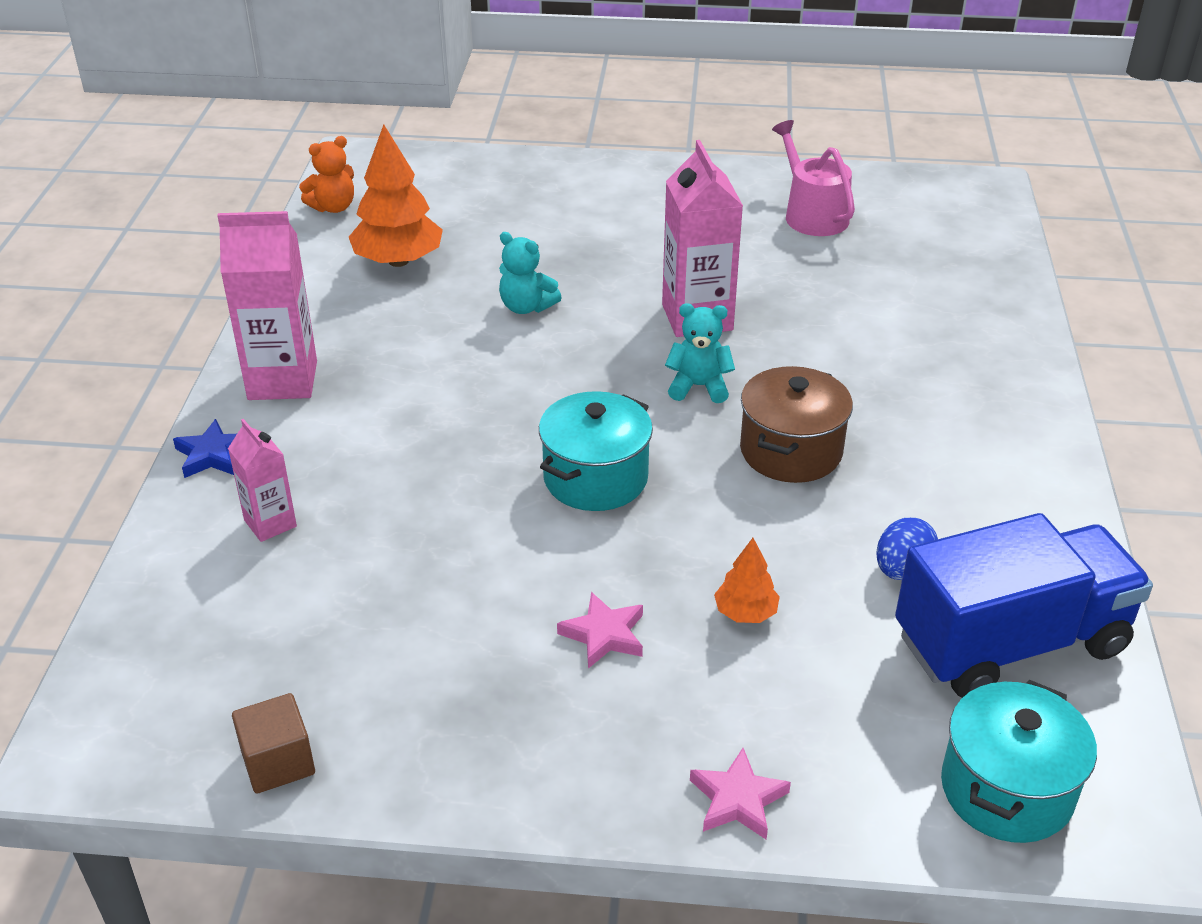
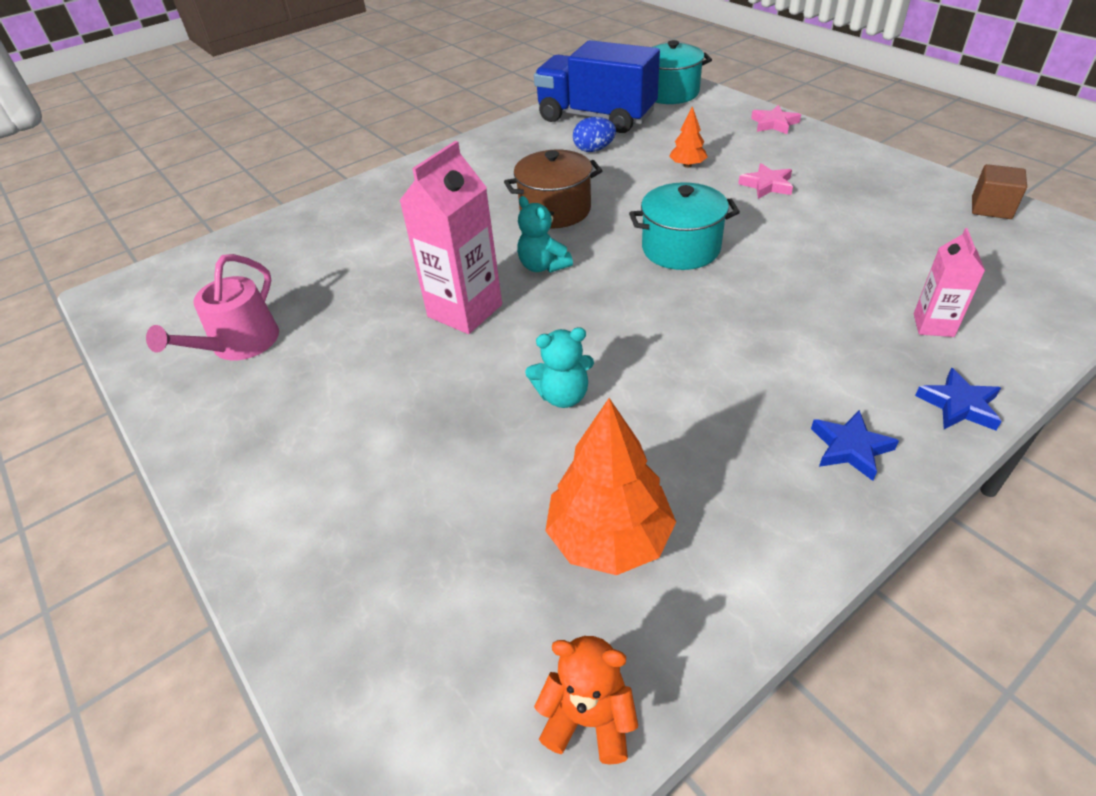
camera: 130 degrees left, 5 degrees up
pink carton [217,211,317,400] -> blue star [811,410,899,481]
turquoise teddy bear [499,232,562,314] -> turquoise teddy bear turned 90 degrees clockwise [525,327,594,408]

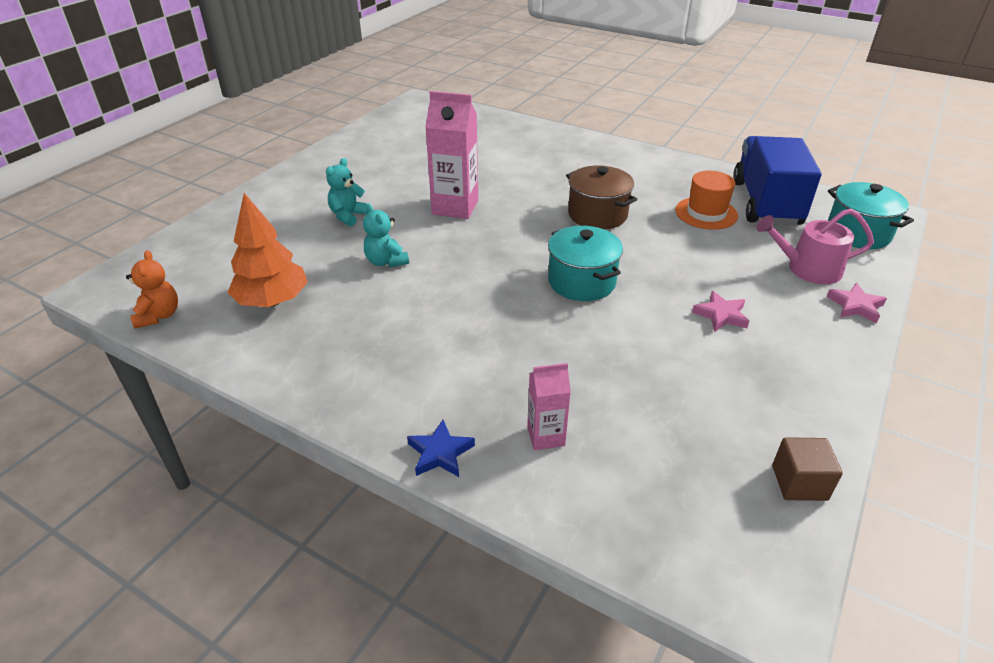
camera: 65 degrees right, 5 degrees down
pink watering can [146,254,279,360] -> pink watering can moved to [756,209,874,284]
turquoise teddy bear [517,196,573,273] -> turquoise teddy bear moved to [326,158,368,226]
blue egg [573,117,616,152] -> orange hat [675,171,738,230]
orange tree [669,106,707,168] -> none
blue star [811,410,899,481] -> none

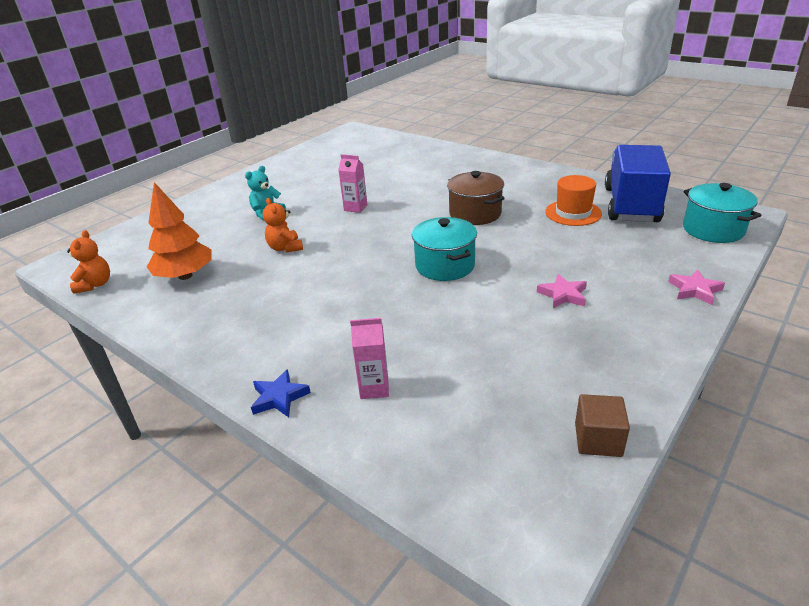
camera: 10 degrees right, 5 degrees down
turquoise teddy bear [363,203,409,268] -> orange teddy bear [263,198,303,252]
pink carton [425,91,478,219] -> pink carton [338,154,367,213], size x0.56
pink watering can [756,209,874,284] -> none

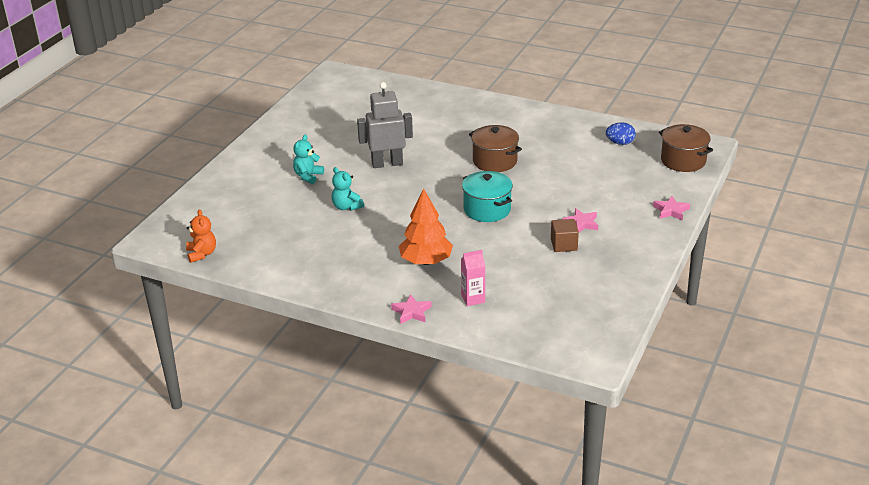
camera: 15 degrees left, 0 degrees up
orange tree [147,182,212,280] -> orange tree moved to [399,188,453,265]
blue star [251,369,311,417] -> pink star [391,294,432,324]
orange teddy bear [263,198,303,252] -> turquoise teddy bear [331,167,364,211]
pink carton [338,154,367,213] -> grey robot [357,82,413,168]
orange hat [545,175,602,226] -> none
brown cube [575,394,630,457] -> brown cube moved to [551,219,579,252]
blue truck [605,145,671,222] -> blue egg [606,122,636,145]
turquoise pot [683,183,762,243] -> brown pot [659,124,713,172]

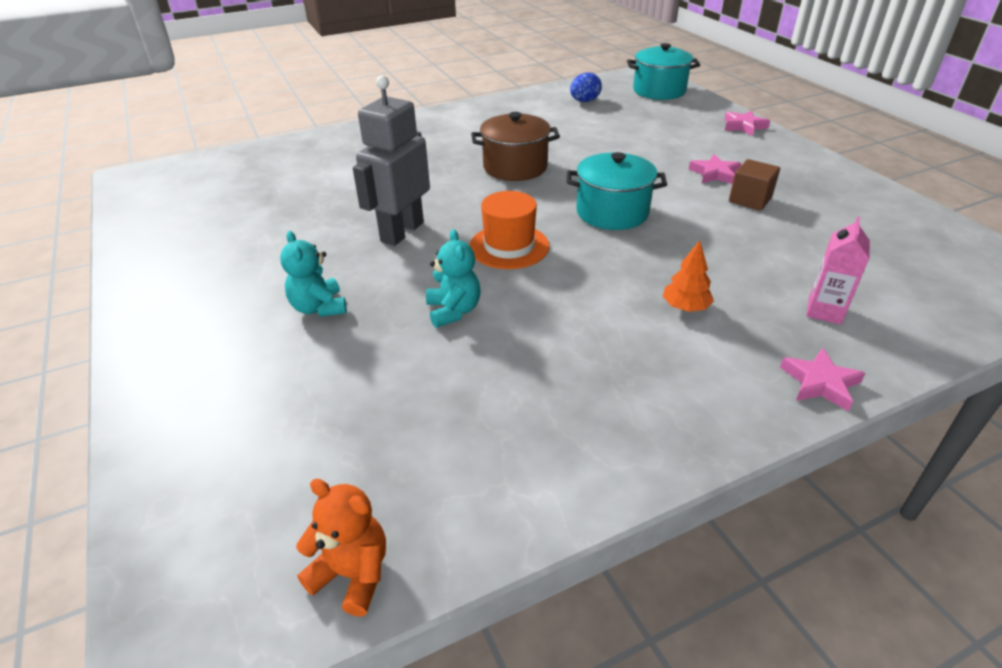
camera: 50 degrees left, 5 degrees up
turquoise teddy bear [331,167,364,211] -> turquoise teddy bear turned 105 degrees counterclockwise [426,229,481,328]
orange tree [399,188,453,265] -> orange tree [663,240,714,312], size x0.52
brown pot [659,124,713,172] -> turquoise pot [627,43,700,100]
none -> orange hat [469,191,550,269]

